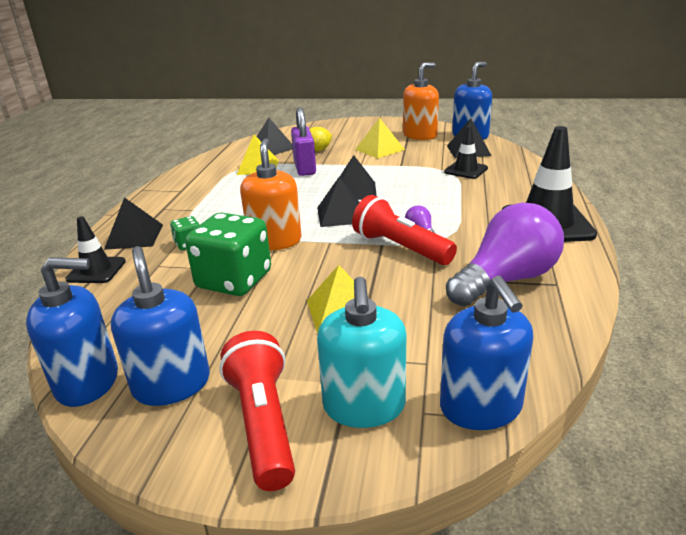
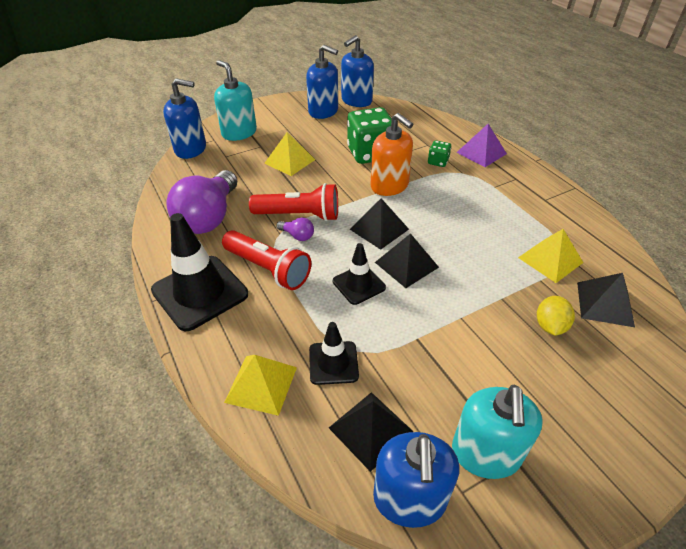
camera: 140 degrees right, 15 degrees up
black traffic cone [65,216,126,283] -> black traffic cone moved to [333,243,386,305]
black pyramid [104,197,163,250] -> purple pyramid [456,124,507,167]
red flashlight [219,331,295,491] -> red flashlight moved to [222,230,311,290]
purple padlock [291,107,316,176] -> none
yellow pyramid [355,118,405,159] -> yellow pyramid moved to [224,355,297,416]
orange soap dispenser [403,62,439,140] -> turquoise soap dispenser [452,385,542,479]
blue soap dispenser [440,276,533,430] -> blue soap dispenser turned 150 degrees clockwise [163,78,206,159]

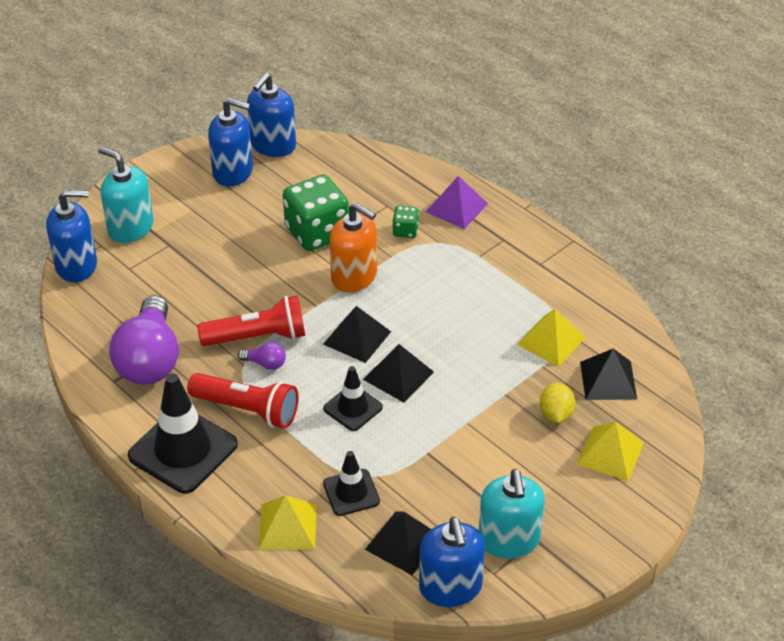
camera: 15 degrees left, 0 degrees up
yellow pyramid [264,132,315,176] -> yellow pyramid moved to [577,422,644,481]

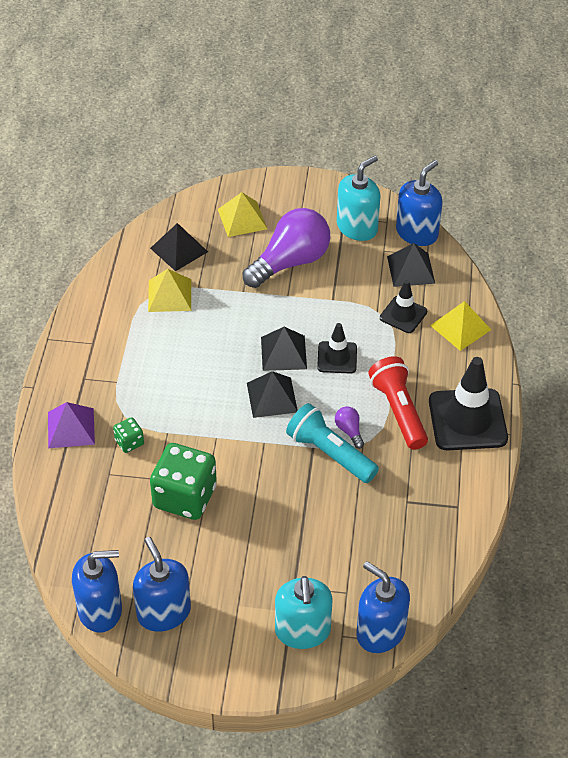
camera: 130 degrees left, 5 degrees up
purple light bulb [109,295,179,384] -> purple light bulb moved to [243,208,330,288]
red flashlight [197,295,305,346] -> turquoise flashlight [286,403,379,483]
orange soap dispenser [329,202,377,292] -> none
yellow lemon [540,383,575,423] -> none

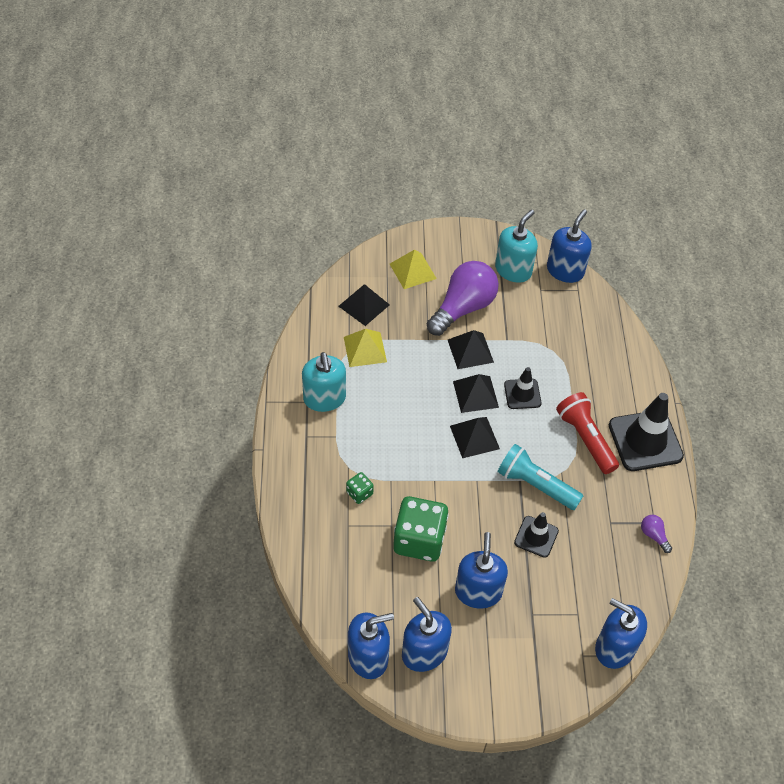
camera: 10 degrees left, 5 degrees up
purple pyramid [48,402,95,448] -> none
turquoise soap dispenser [275,576,333,649] -> turquoise soap dispenser moved to [302,352,346,412]
purple light bulb [335,406,364,449] -> purple light bulb moved to [641,515,672,553]
black traffic cone [380,280,427,333] -> black traffic cone moved to [514,512,559,558]
black pyramid [387,243,435,287] -> black pyramid moved to [448,330,494,369]
yellow pyramid [430,301,491,351] -> none
none -> blue soap dispenser [455,532,508,609]

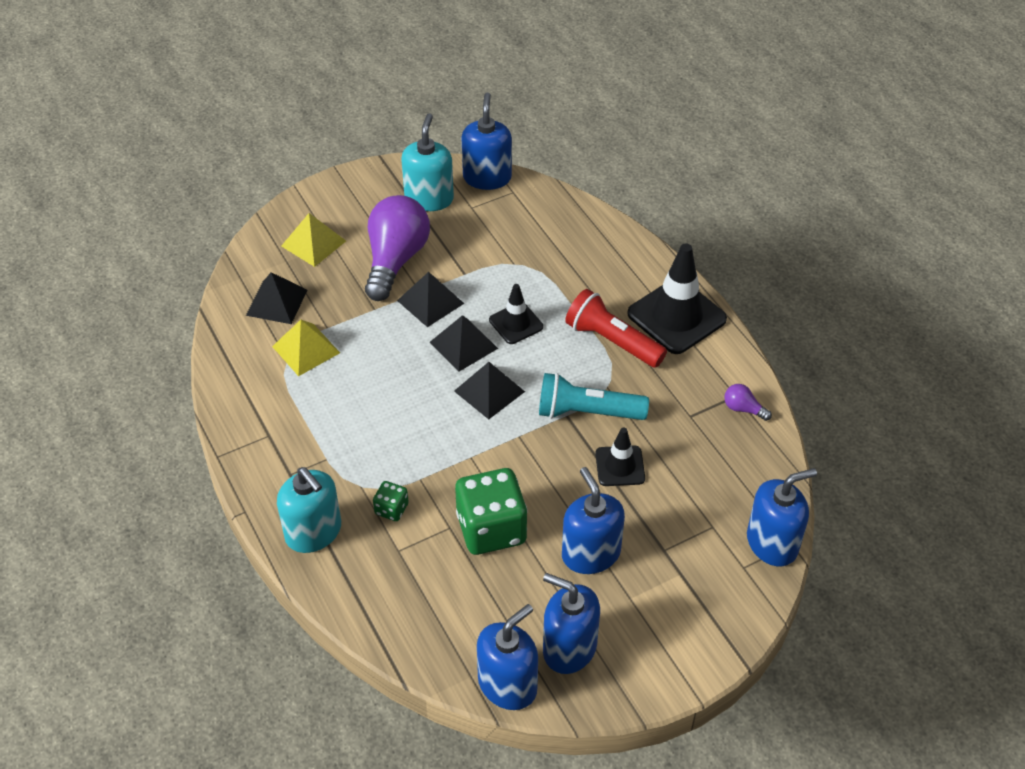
camera: 25 degrees left, 5 degrees down
turquoise soap dispenser [302,352,346,412] -> turquoise soap dispenser moved to [277,467,341,553]
blue soap dispenser [595,598,647,669] -> blue soap dispenser turned 150 degrees clockwise [747,468,817,566]

